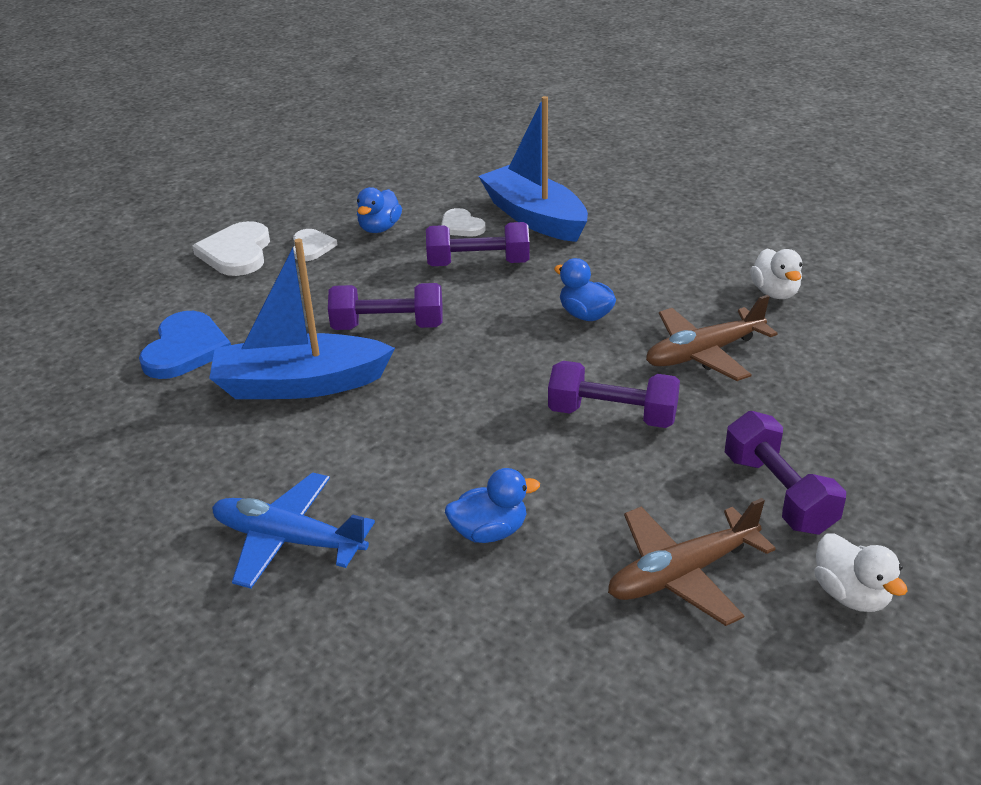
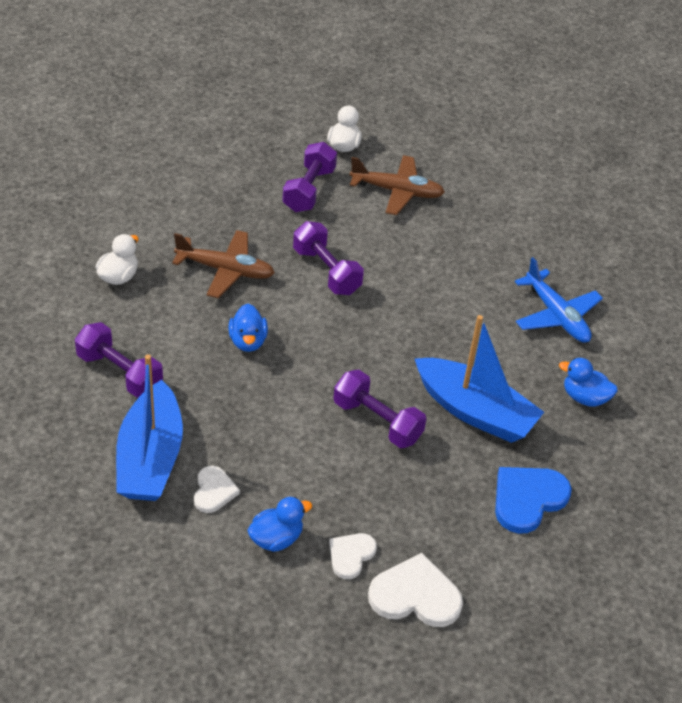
camera: 145 degrees left, 10 degrees up
white heart [192,221,270,276] -> white heart turned 120 degrees counterclockwise [368,553,463,627]
purple dumbbell [426,222,530,266] -> purple dumbbell moved to [75,322,163,398]
blue duck [445,468,540,543] -> blue duck moved to [559,358,617,407]

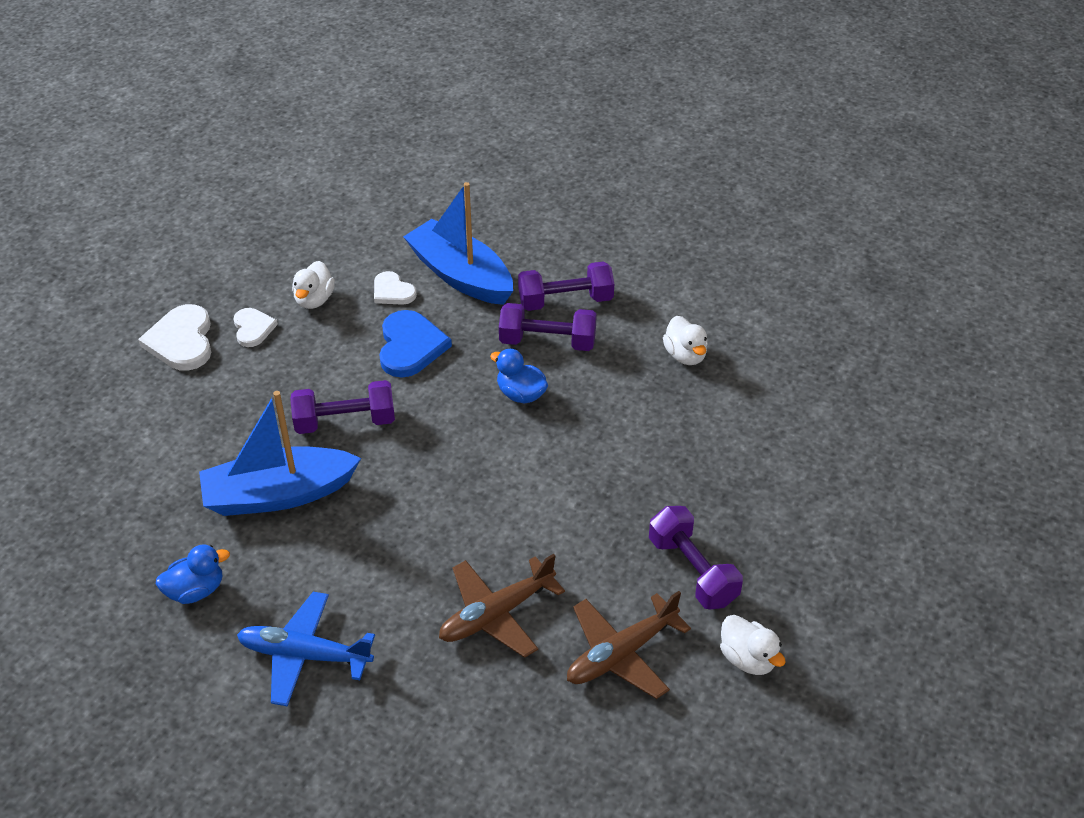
camera: 135 degrees right, 0 degrees up
brown plane [172,230,275,298] -> brown plane moved to [439,554,565,658]
blue duck [248,497,312,552] -> white duck [292,261,335,309]
purple dumbbell [293,221,364,295] -> purple dumbbell moved to [499,303,597,351]
white heart [368,553,463,627] -> white heart turned 120 degrees clockwise [138,304,211,371]
blue heart [495,467,572,534] -> blue heart moved to [380,310,452,378]

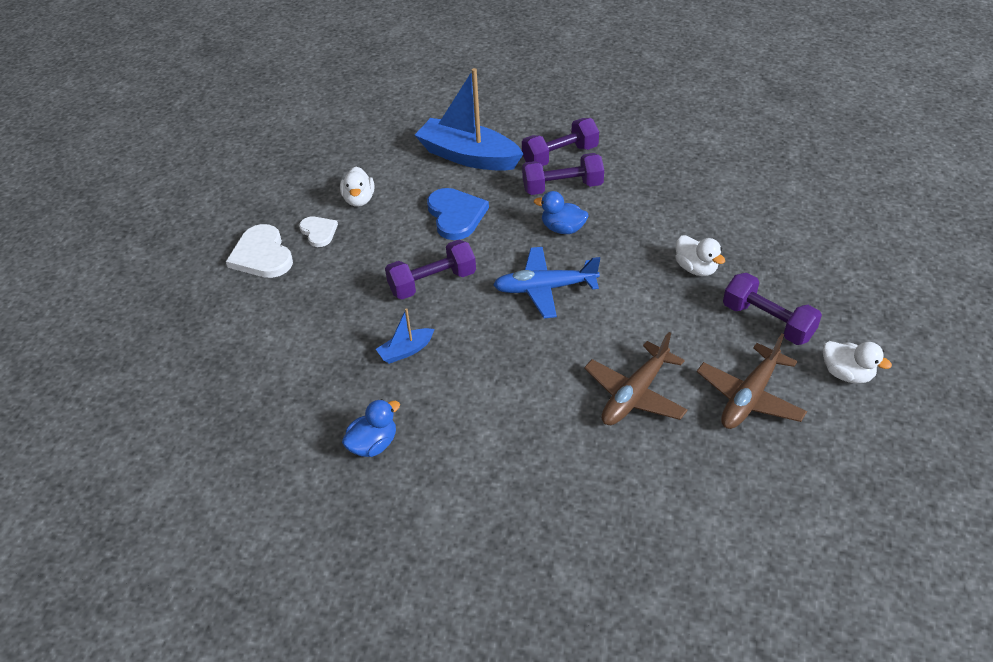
camera: 15 degrees left, 0 degrees up
blue boat [199,391,361,516] -> blue boat [376,308,435,364], size x0.45
blue plane [237,592,375,707] -> blue plane moved to [493,247,600,318]
white heart [374,271,417,305] -> none
white duck [663,316,708,365] -> white duck moved to [675,235,725,276]

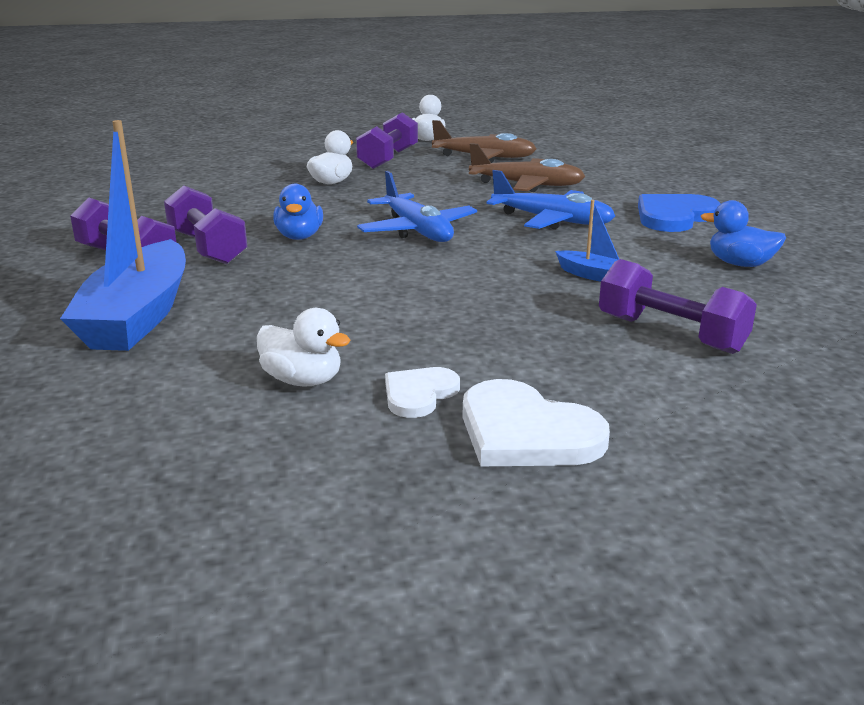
camera: 115 degrees left, 20 degrees down
white heart [226,224,293,278] -> white heart turned 90 degrees clockwise [462,379,610,466]
white duck [340,166,374,207] -> white duck turned 60 degrees clockwise [257,308,350,387]
purple dumbbell [385,240,476,299] -> purple dumbbell moved to [599,259,757,354]
blue heart [427,188,489,240] -> blue heart moved to [638,194,721,232]
none -> blue plane [486,170,615,229]

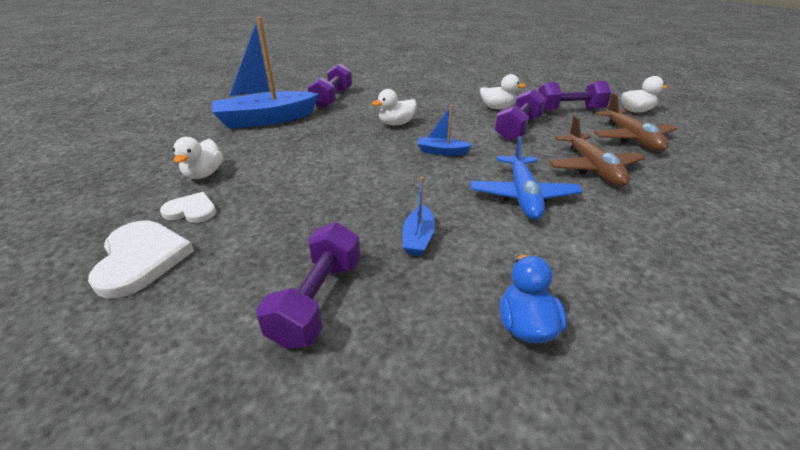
camera: 65 degrees right, 10 degrees up
purple dumbbell [164,186,248,264] -> purple dumbbell moved to [494,89,546,140]
blue duck [273,184,323,240] -> white duck [372,89,417,125]
blue plane [357,171,477,242] -> blue boat [417,105,472,156]
white heart [462,379,610,466] -> white heart turned 150 degrees clockwise [88,220,194,299]
blue heart [638,194,721,232] -> none

